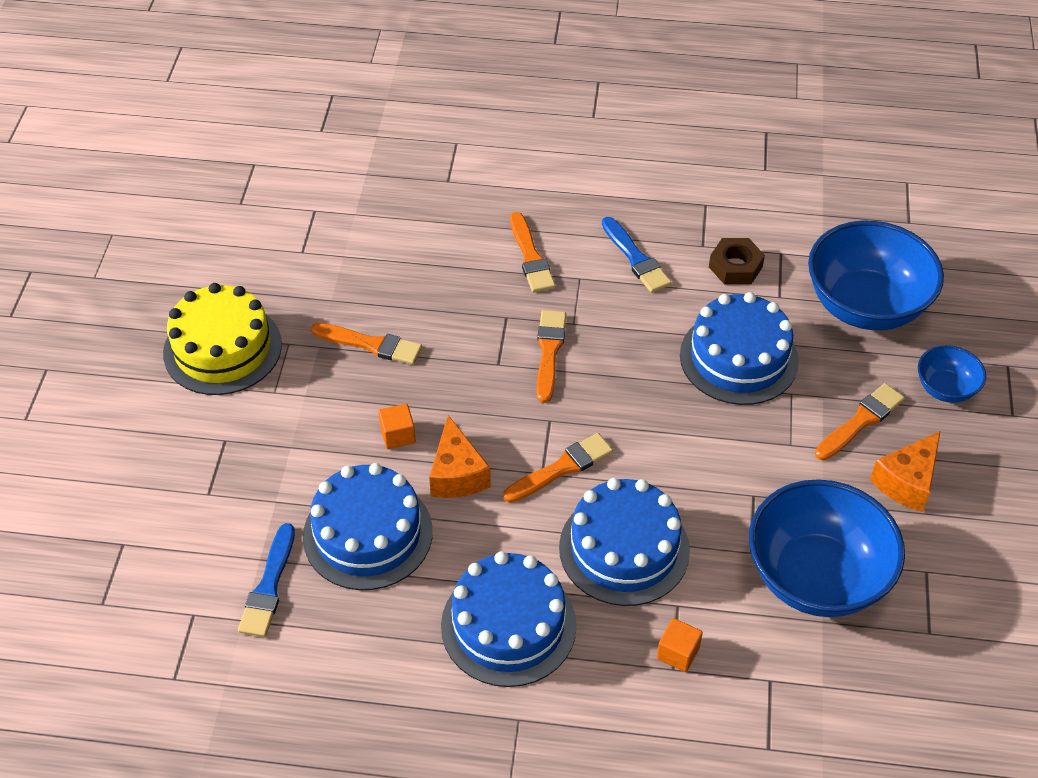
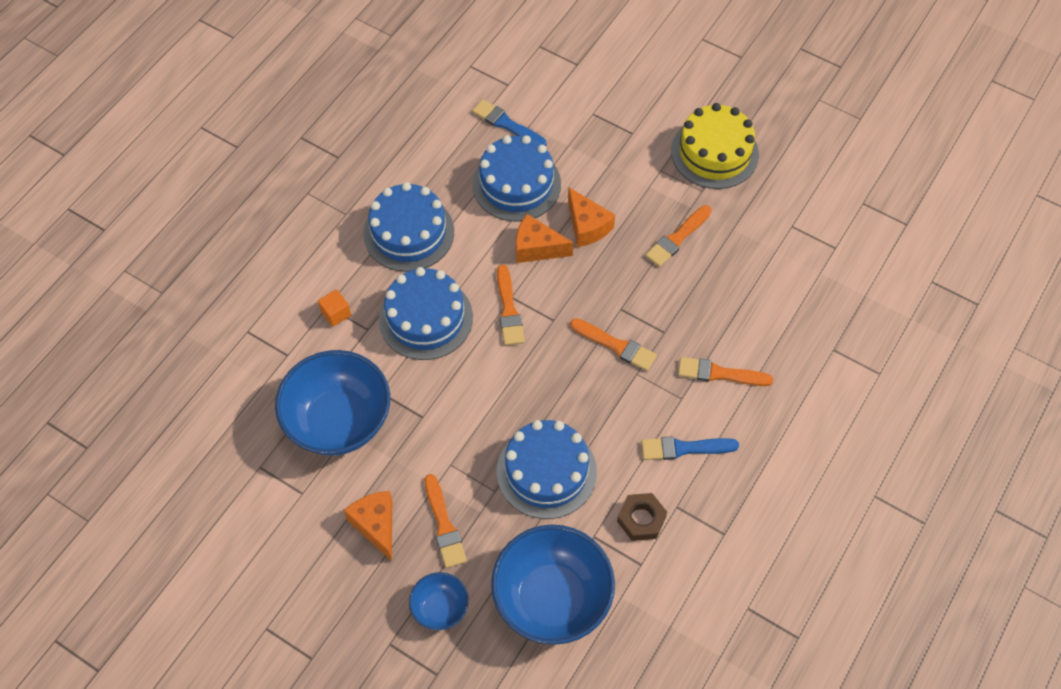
camera: 115 degrees right, 10 degrees up
orange cube [378,404,416,449] -> orange cheese [568,187,615,247]

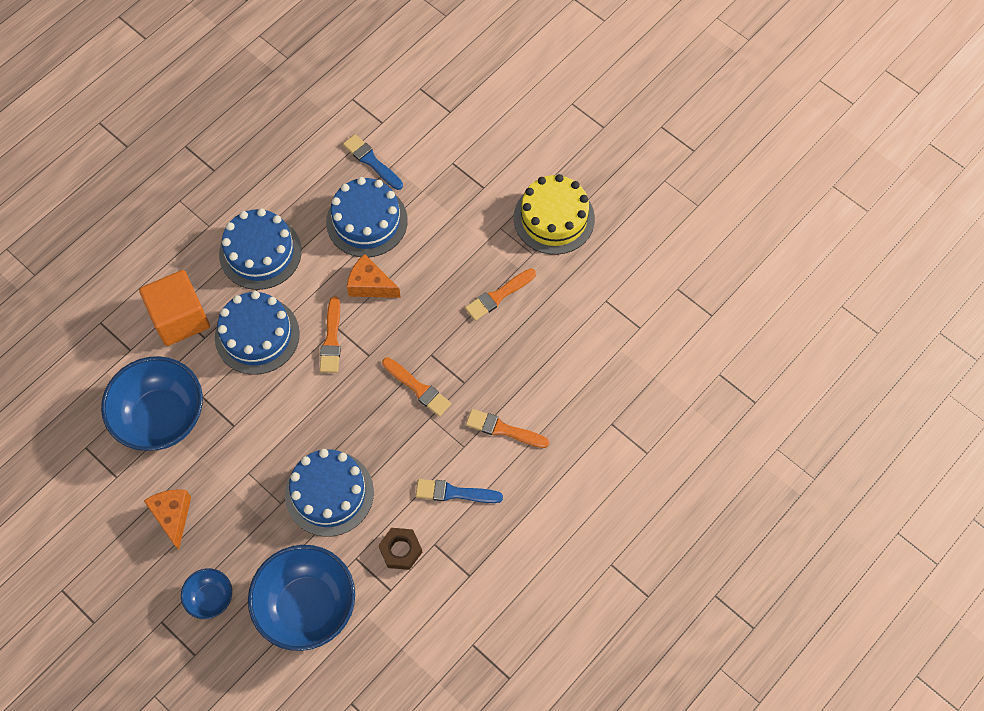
camera: 10 degrees right, 5 degrees up
orange cube [318,289,351,327] -> orange cube [139,270,210,346], size x2.35
orange brush [425,474,467,568] -> none
orange cheese [568,187,615,247] -> none

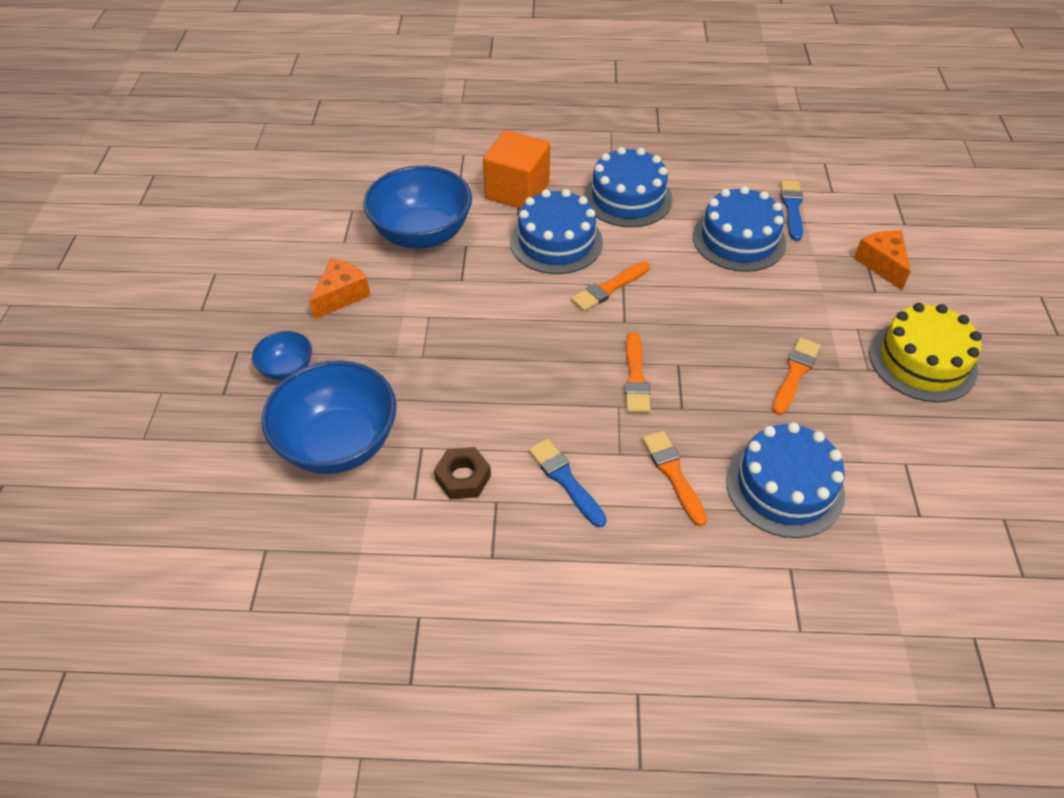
camera: 50 degrees right, 15 degrees down
blue cake [285,449,374,537] -> blue cake moved to [726,422,845,538]
orange cheese [347,254,401,298] -> orange cheese moved to [854,230,911,290]
orange brush [465,268,536,321] -> orange brush turned 105 degrees clockwise [772,338,821,415]

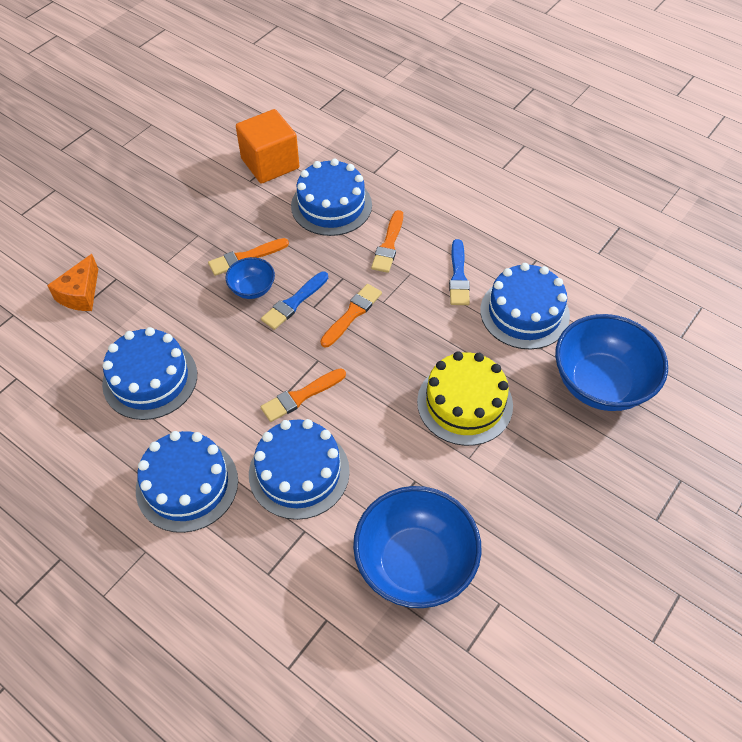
camera: 145 degrees left, 5 degrees up
blue bowl [252,331,312,380] -> blue bowl moved to [225,257,275,299]
orange cheese [309,258,371,319] -> none
brown nut [434,447,491,499] -> blue cake [480,263,570,349]
orange cube [483,130,550,209] -> orange cube moved to [236,109,299,184]
orange brush [571,261,650,312] -> orange brush turned 150 degrees clockwise [261,368,346,422]
blue brush [780,180,803,241] -> blue brush moved to [261,272,328,330]
yellow cake [869,303,982,402] -> yellow cake moved to [417,352,513,446]

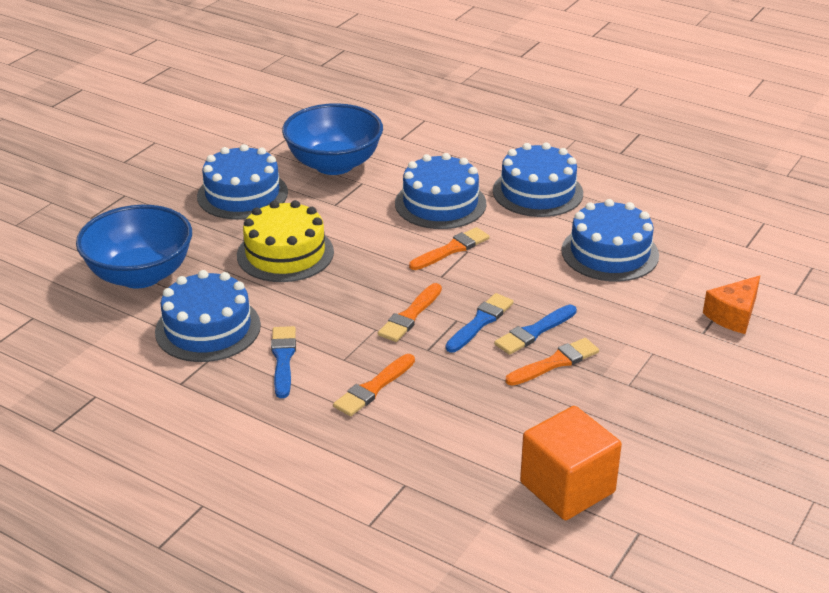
camera: 175 degrees right, 20 degrees down
orange cheese [47,254,98,311] -> orange cheese turned 150 degrees counterclockwise [703,275,760,334]
blue bowl [225,257,275,299] -> blue brush [494,305,577,355]
blue cake [291,159,372,236] -> blue cake moved to [197,144,288,219]
orange brush [371,210,403,273] -> orange brush turned 150 degrees counterclockwise [333,354,415,416]

